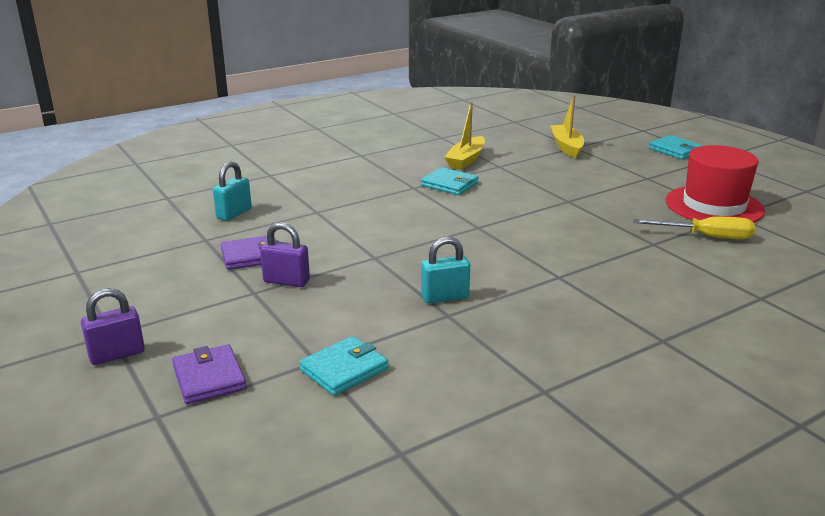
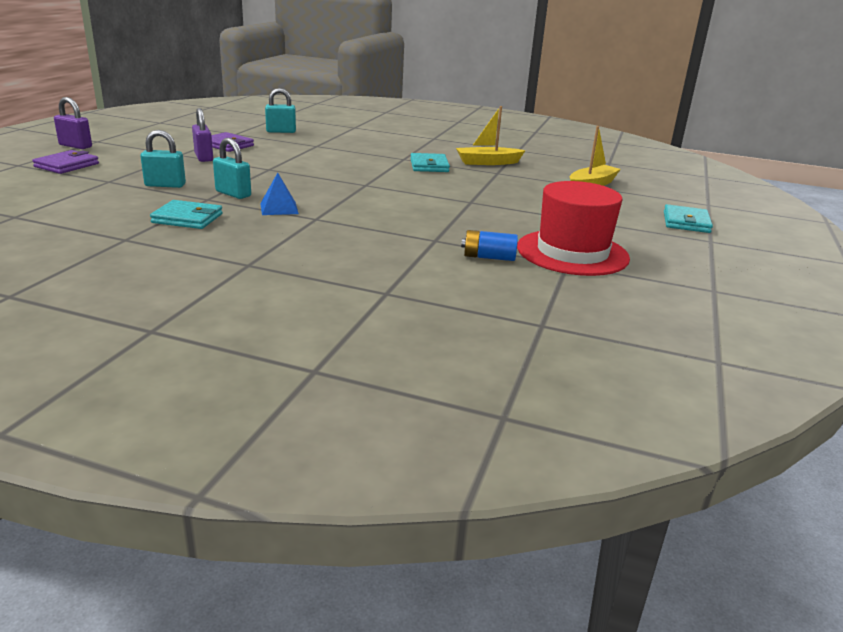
camera: 50 degrees right, 0 degrees up
turquoise wallet [299,336,388,396] -> turquoise wallet moved to [150,200,223,229]
yellow screwdriver [633,217,755,239] -> blue battery [461,230,518,261]
none -> turquoise padlock [141,130,186,188]
none -> blue pyramid [260,173,299,215]

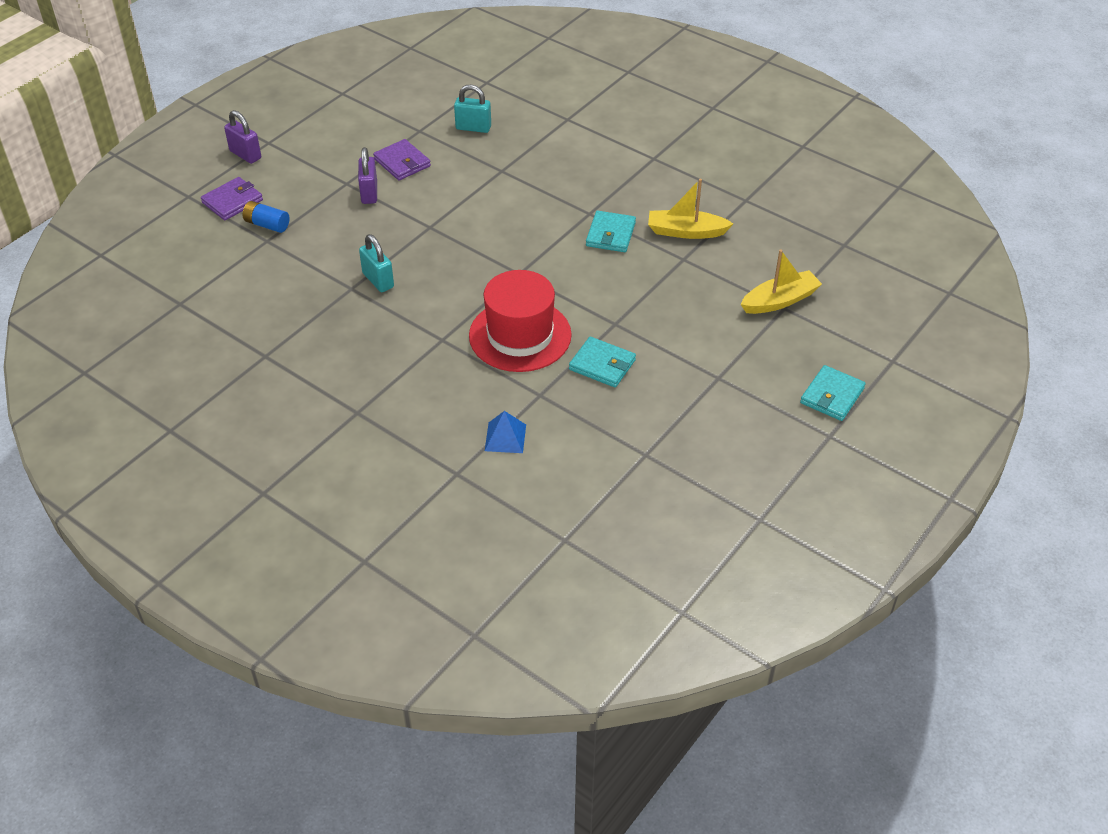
camera: 20 degrees right, 20 degrees up
turquoise padlock [141,130,186,188] -> none
turquoise wallet [150,200,223,229] -> turquoise wallet moved to [569,337,636,388]
blue pyramid [260,173,299,215] -> blue pyramid moved to [485,411,526,453]
blue battery [461,230,518,261] -> blue battery moved to [243,201,289,233]
red hat [517,181,630,276] -> red hat moved to [469,270,572,372]

